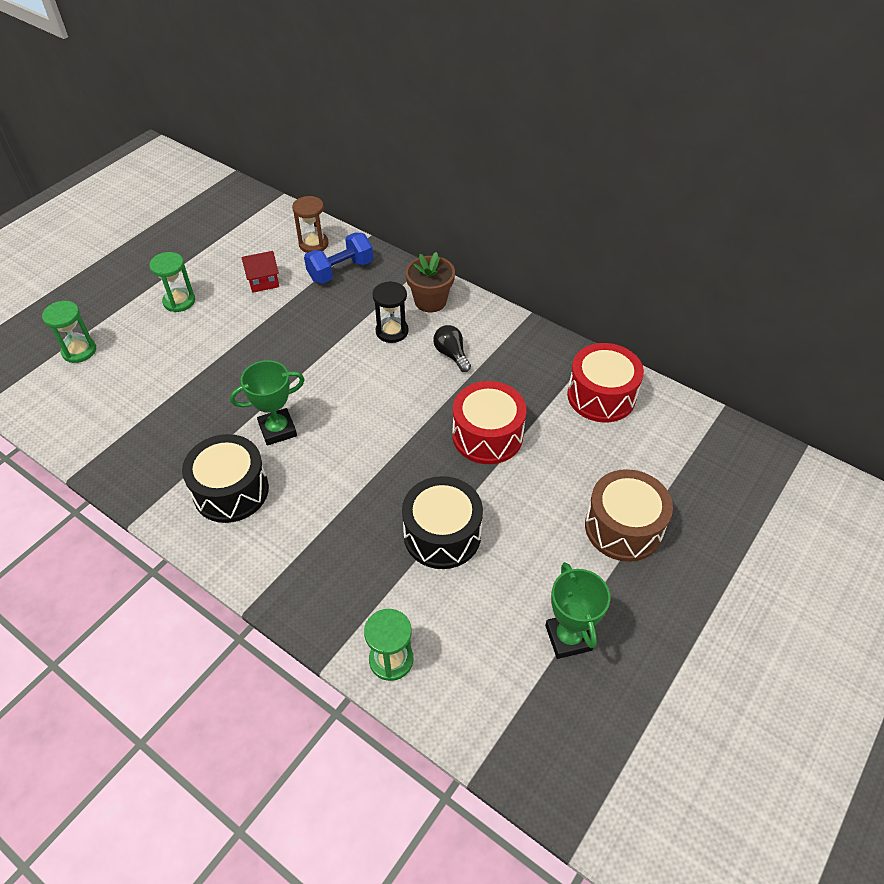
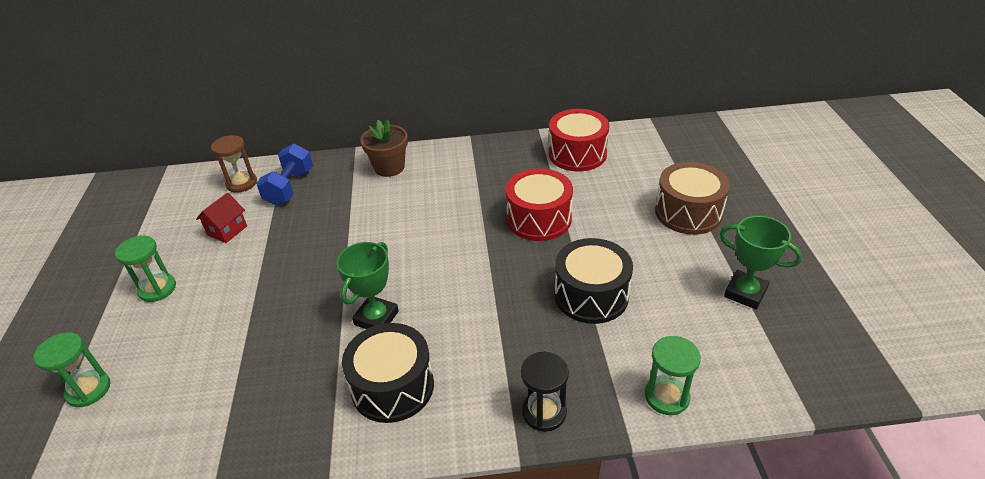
camera: 40 degrees left, 10 degrees down
black hourglass [372,281,409,343] -> black hourglass moved to [521,352,569,432]
black light bulb [433,325,471,372] -> none

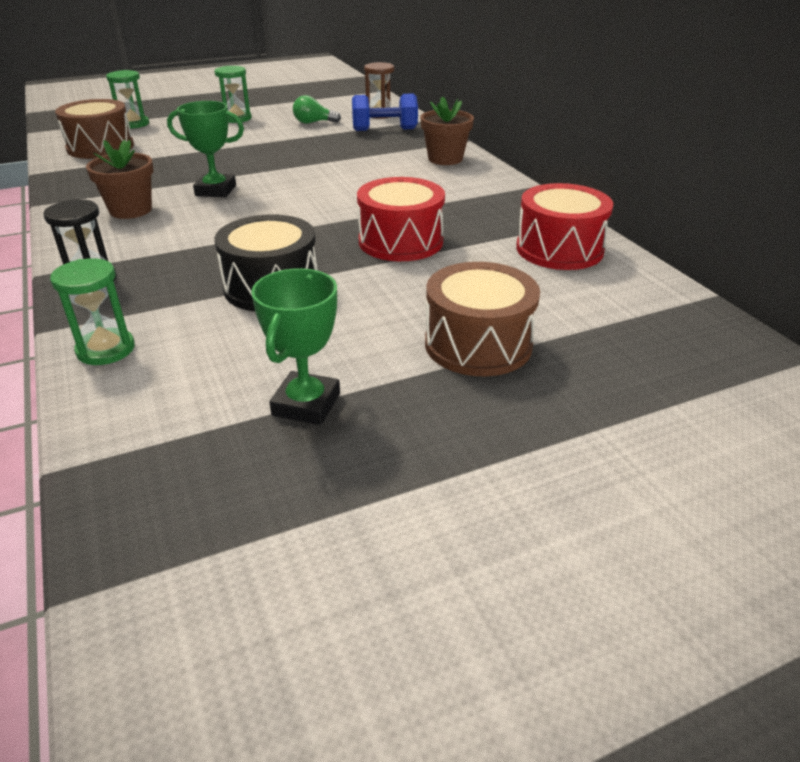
camera: 70 degrees right, 5 degrees down
red house [196,193,247,243] -> green light bulb [293,95,341,123]
black drum [342,323,434,423] -> brown flower pot [86,139,154,219]
none -> brown drum [55,99,134,159]

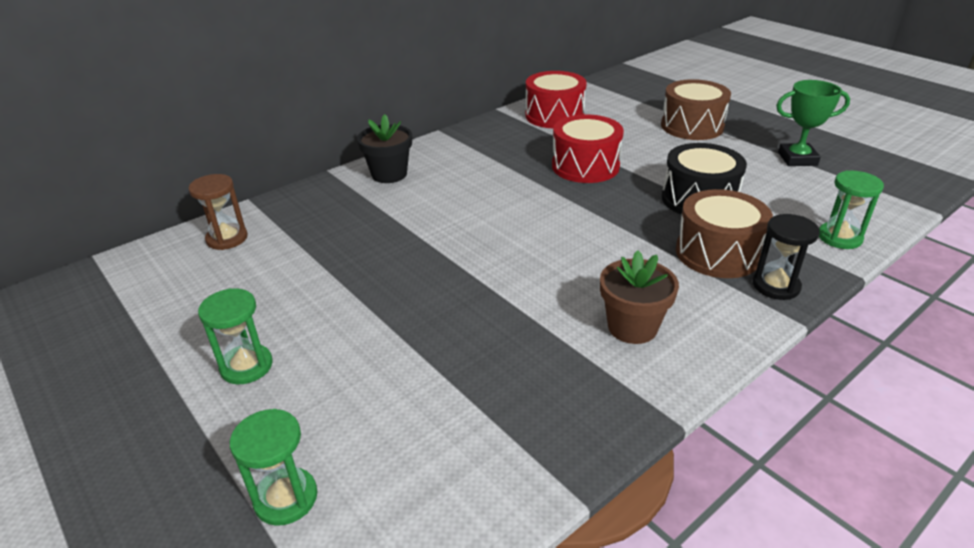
camera: 105 degrees left, 0 degrees up
brown drum [55,99,134,159] -> brown drum moved to [676,189,773,278]
green trophy [167,101,244,197] -> none
green light bulb [293,95,341,123] -> none
blue dumbbell [352,93,418,131] -> none
brown flower pot [420,96,474,165] -> black flower pot [357,114,412,183]

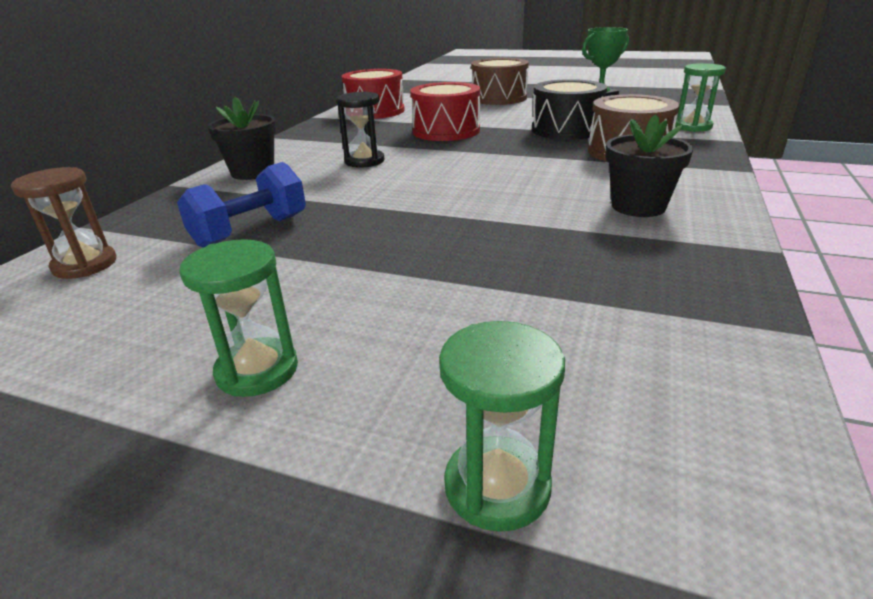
camera: 30 degrees left, 5 degrees down
brown flower pot [600,250,679,344] -> black flower pot [605,114,693,217]
black hourglass [753,214,820,300] -> black hourglass moved to [336,91,384,168]
none -> blue dumbbell [177,162,306,248]

